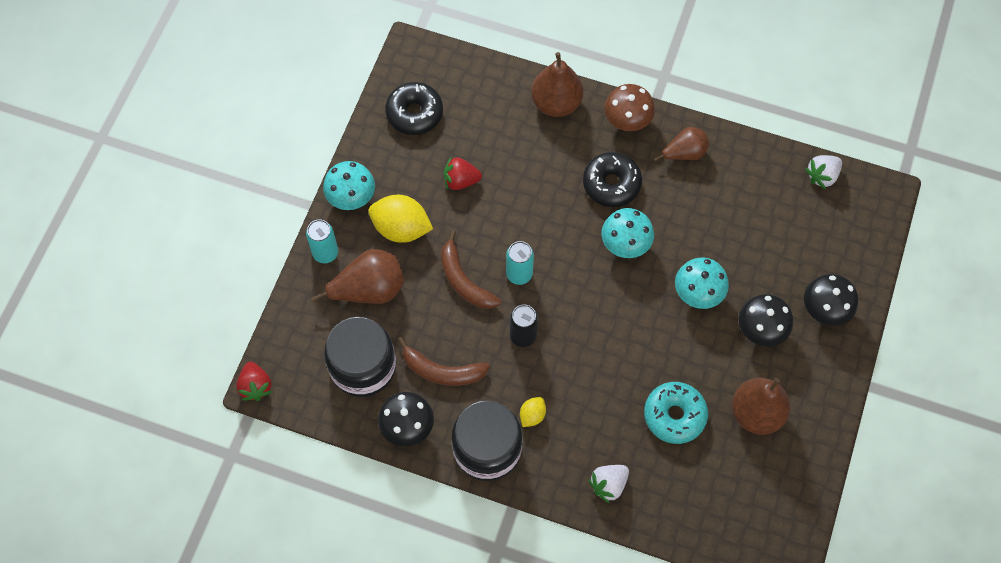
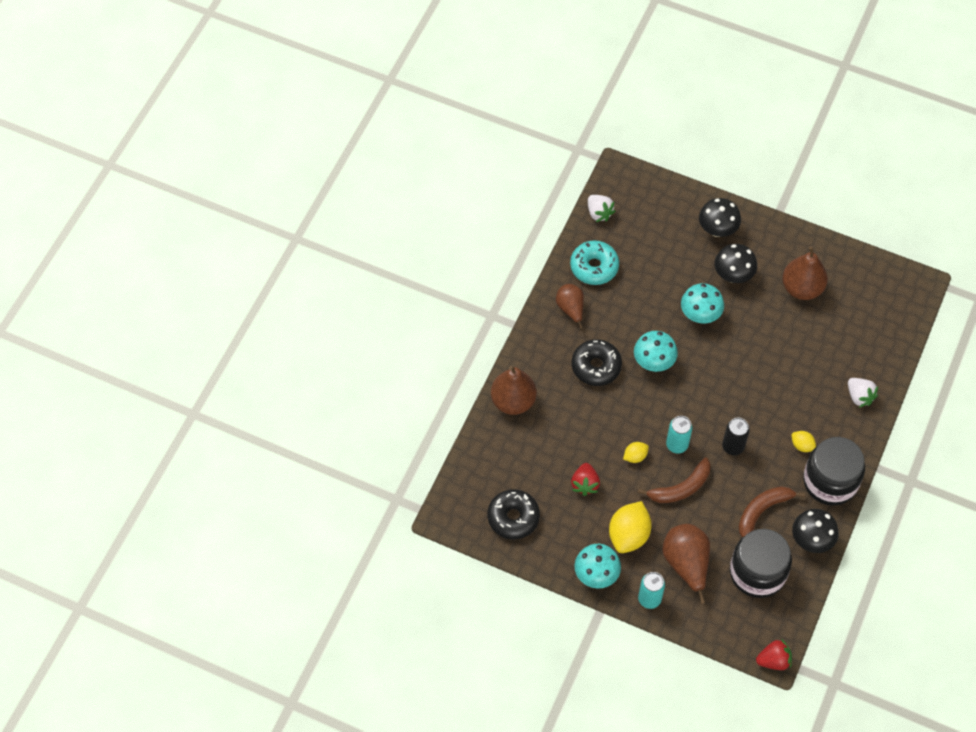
camera: 85 degrees left, 5 degrees down
brown banana [398,337,490,386] -> brown banana turned 150 degrees counterclockwise [739,486,805,538]
brown mushroom [604,84,655,131] -> none
turquoise donut [644,382,708,444] -> turquoise donut moved to [570,240,619,285]
none -> yellow lemon [623,442,649,463]

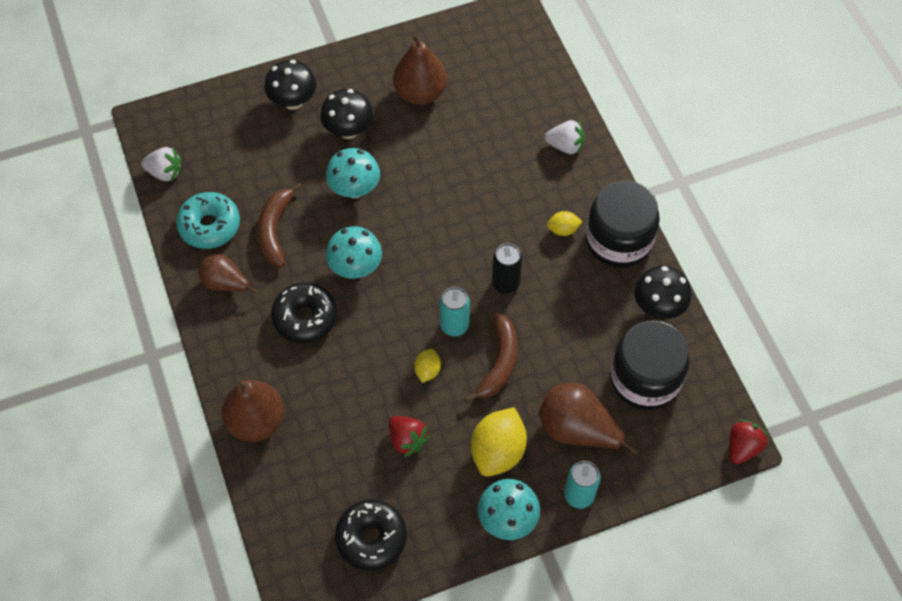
camera: 45 degrees left, 0 degrees up
yellow lemon [609,501,652,553] -> yellow lemon turned 45 degrees clockwise [471,407,527,477]
brown banana [739,486,805,538] -> brown banana moved to [258,182,303,267]

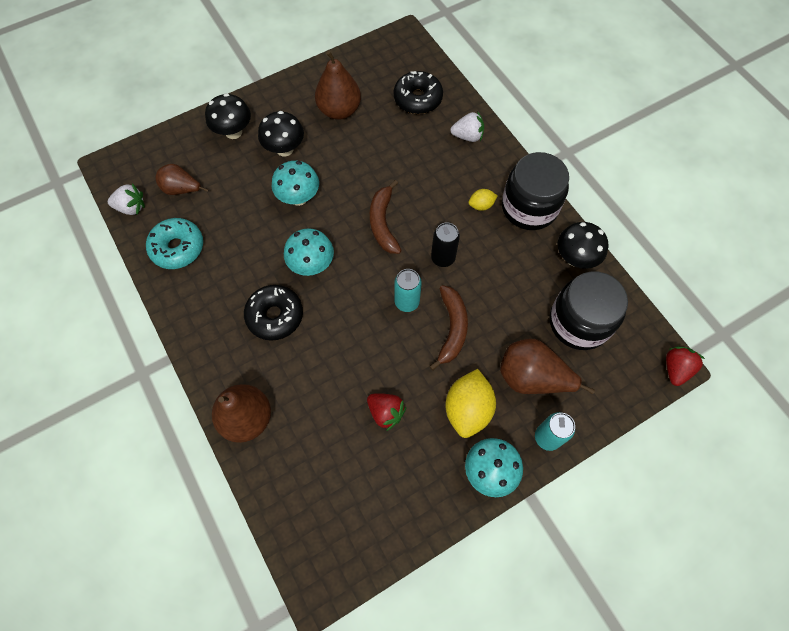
camera: 10 degrees left, 5 degrees up
brown pear [198,254,258,294] -> brown pear moved to [155,164,208,195]
brown banana [258,182,303,267] -> brown banana moved to [370,180,402,254]
black donut [335,500,407,571] -> black donut moved to [394,71,443,114]
yellow lemon [414,349,441,383] -> none

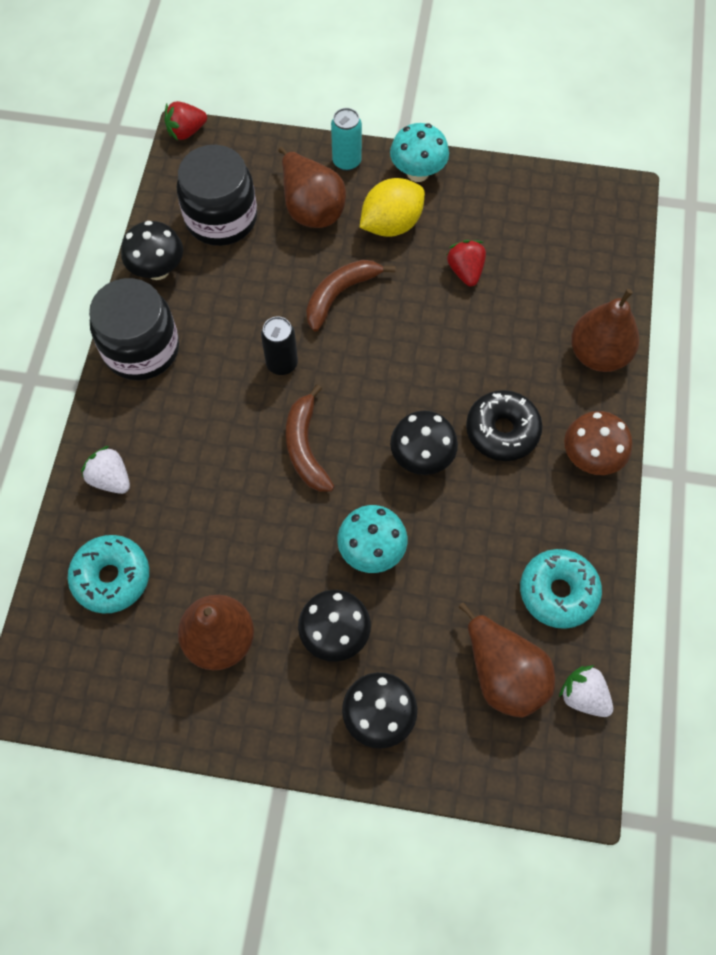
camera: 140 degrees left, 0 degrees up
brown pear [155,164,208,195] -> brown pear [459,603,555,718], size x1.56
turquoise mushroom [284,228,334,276] -> black mushroom [390,410,458,475]
brown banana [370,180,402,254] -> brown banana turned 135 degrees clockwise [286,384,334,492]
black donut [394,71,443,114] -> turquoise donut [68,535,149,614]
turquoise can [394,269,422,312] -> none
yellow lemon [469,189,498,211] -> none
none -> brown mushroom [564,411,632,475]

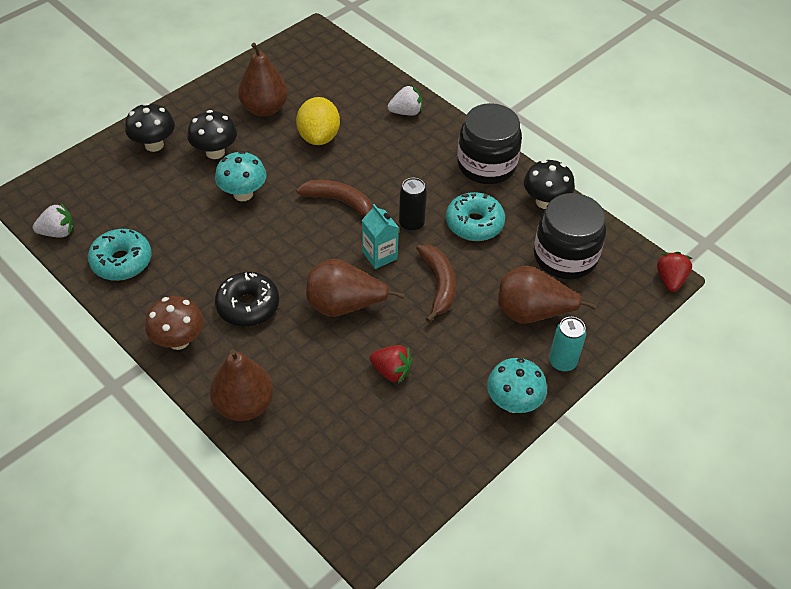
camera: 125 degrees right, 15 degrees down
turquoise donut [68,535,149,614] -> turquoise donut moved to [446,192,505,241]
yellow lemon [360,178,425,237] -> yellow lemon moved to [296,97,340,145]
black mushroom [390,410,458,475] -> none
brown pear [459,603,555,718] -> brown pear moved to [306,259,405,317]
none -> turquoise carton [362,204,399,269]

